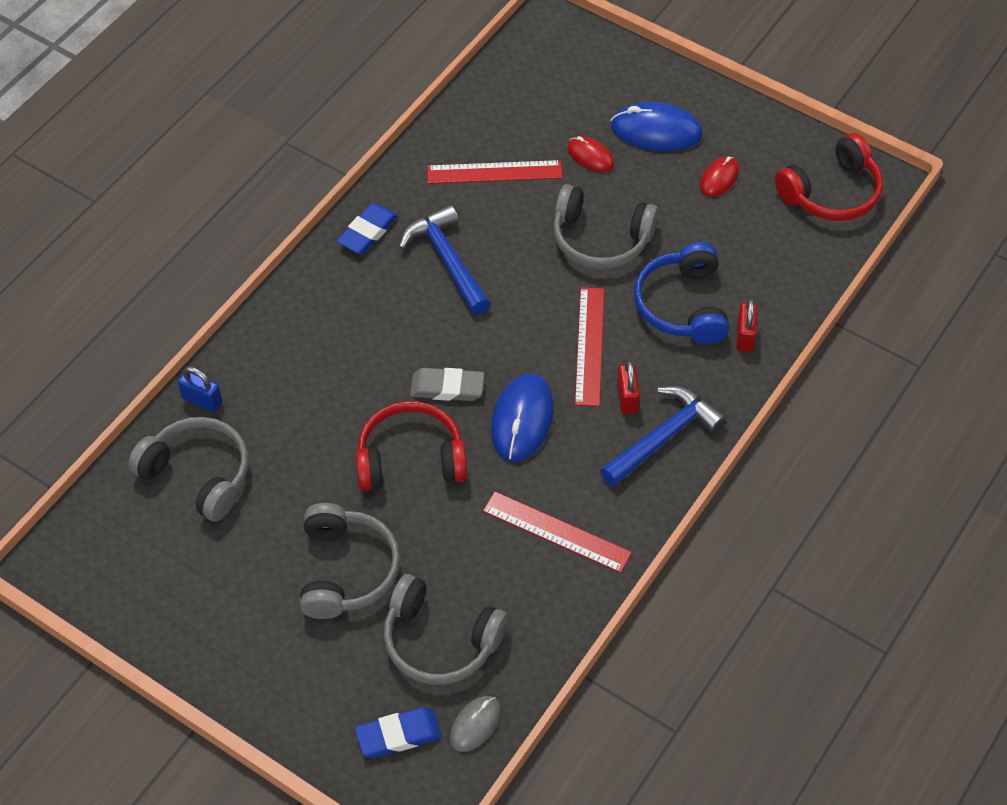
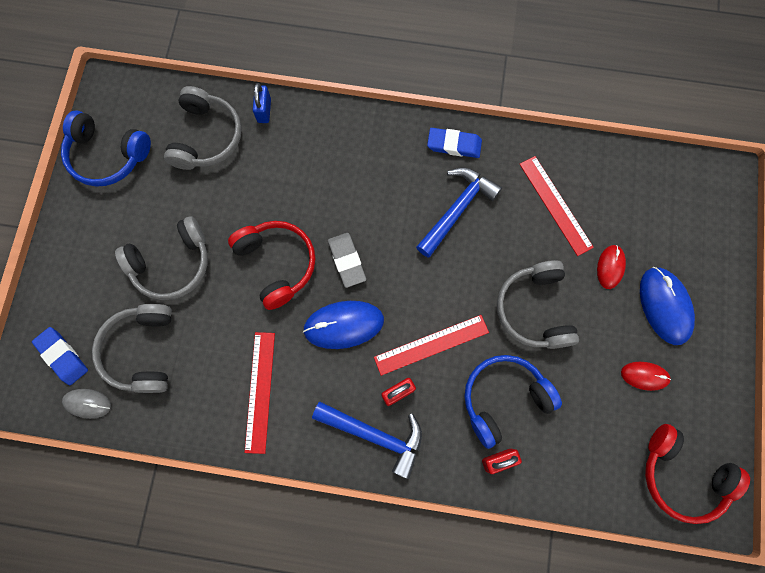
camera: 65 degrees right, 20 degrees up
none -> blue headphones [61,110,151,187]

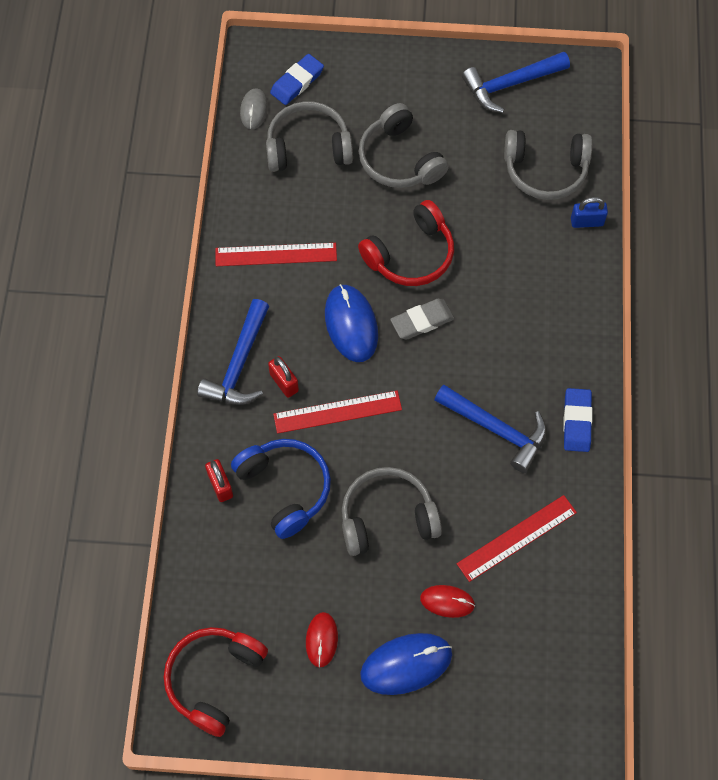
camera: 85 degrees right, 10 degrees down
blue headphones [61,110,151,187] -> blue hammer [462,52,570,113]
red ruler [374,315,489,376] -> red ruler turned 75 degrees counterclockwise [273,390,402,434]

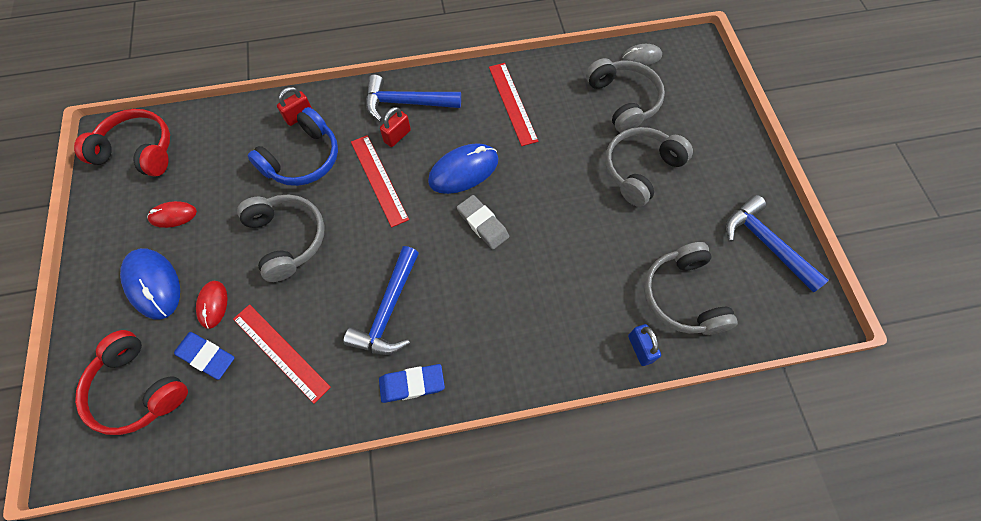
camera: 75 degrees right, 0 degrees up
blue eraser [270,54,324,105] -> blue eraser moved to [174,332,235,380]
red headphones [358,200,454,286] -> red headphones moved to [75,330,188,435]

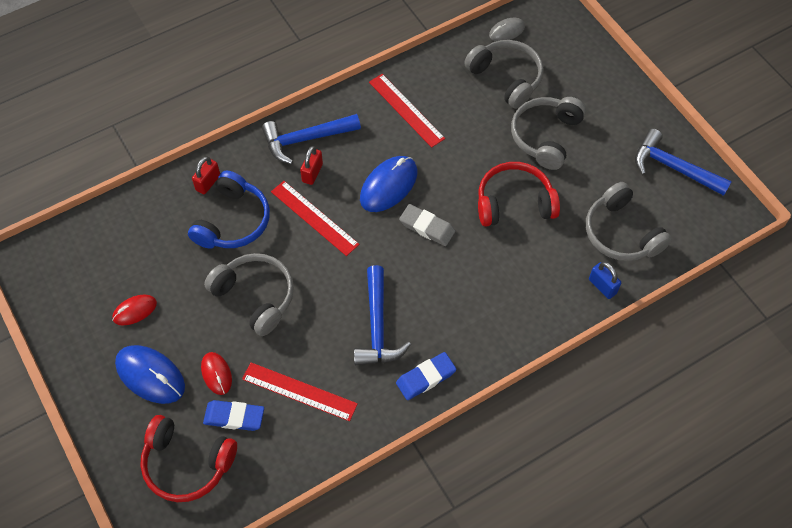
camera: 20 degrees left, 5 degrees down
red headphones [74,109,170,177] -> red headphones moved to [478,162,560,227]

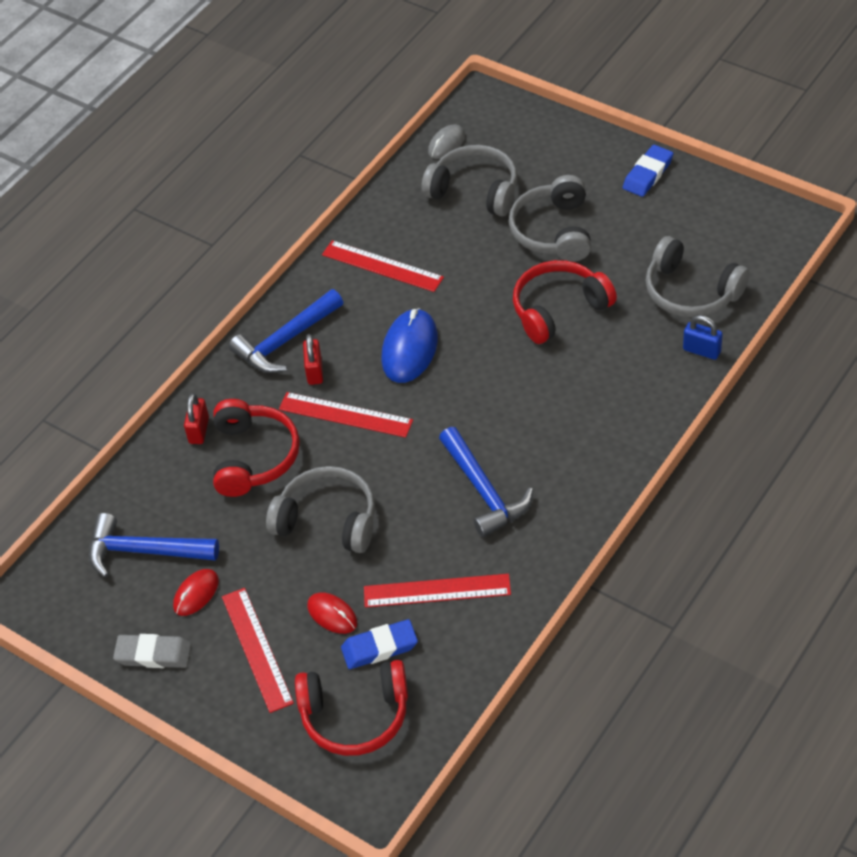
camera: 20 degrees left, 10 degrees down
blue mouse [115,345,185,404] -> red ruler [222,588,294,713]
blue headphones [188,170,270,249] -> red headphones [213,399,300,497]
blue eraser [396,352,457,400] -> blue eraser moved to [623,145,674,197]
grey eraser [399,204,455,246] -> grey eraser moved to [113,634,191,668]
blue hammer [635,129,732,196] -> blue hammer moved to [89,513,219,578]

